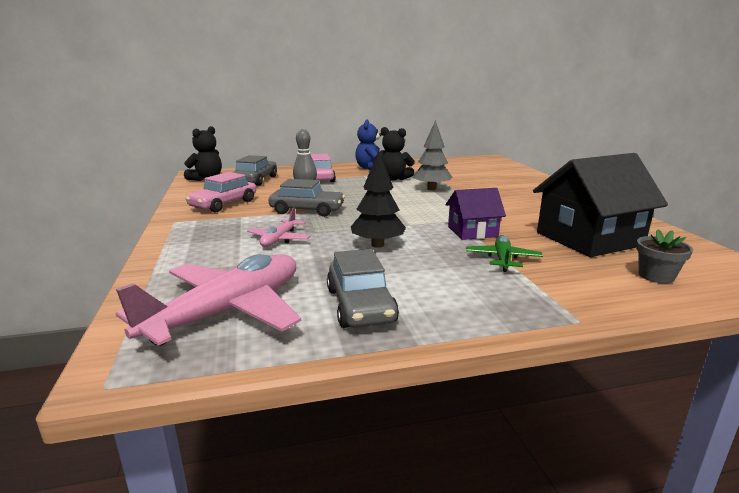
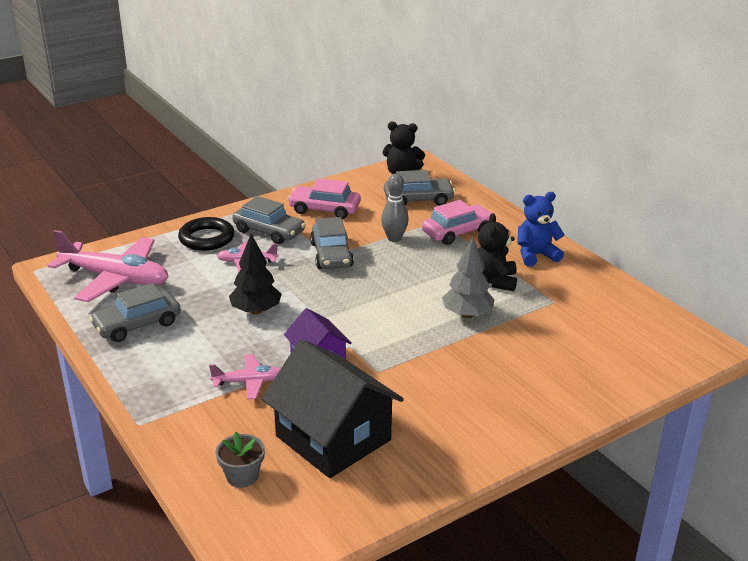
camera: 70 degrees right, 10 degrees up
green plane [466,235,543,272] -> pink plane [209,354,281,400]
none -> black ring [178,217,234,251]
none -> grey car [232,196,306,244]

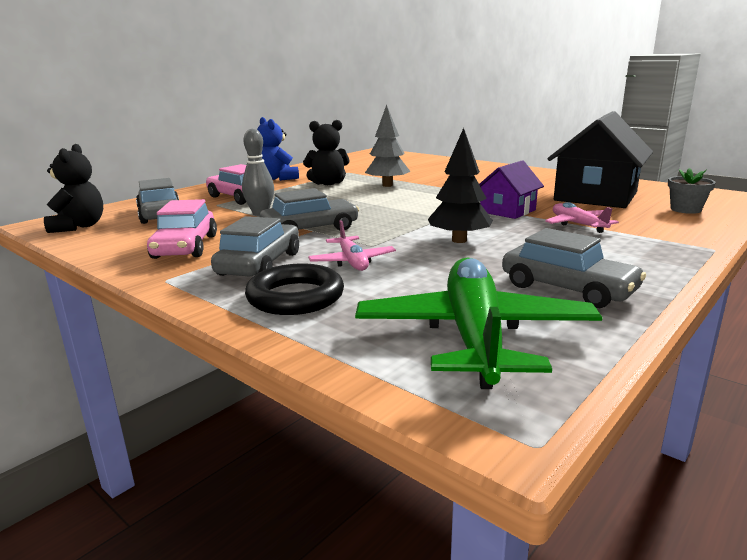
camera: 105 degrees left, 10 degrees down
pink plane [48,230,168,302] -> green plane [355,257,602,389]

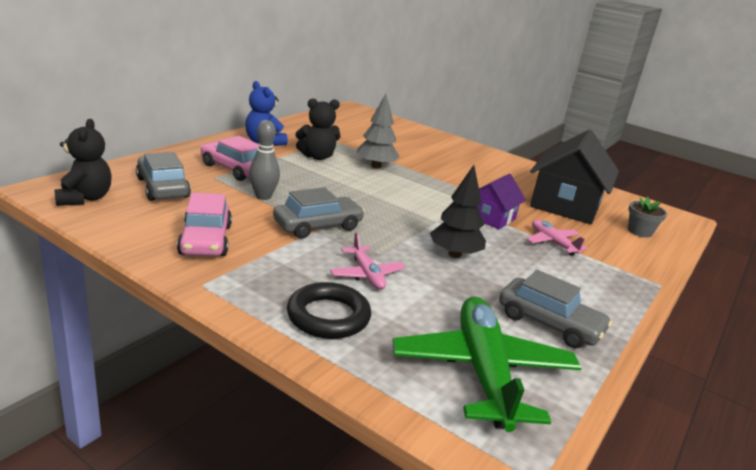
camera: 10 degrees left, 5 degrees up
grey car [211,216,299,276] -> none

